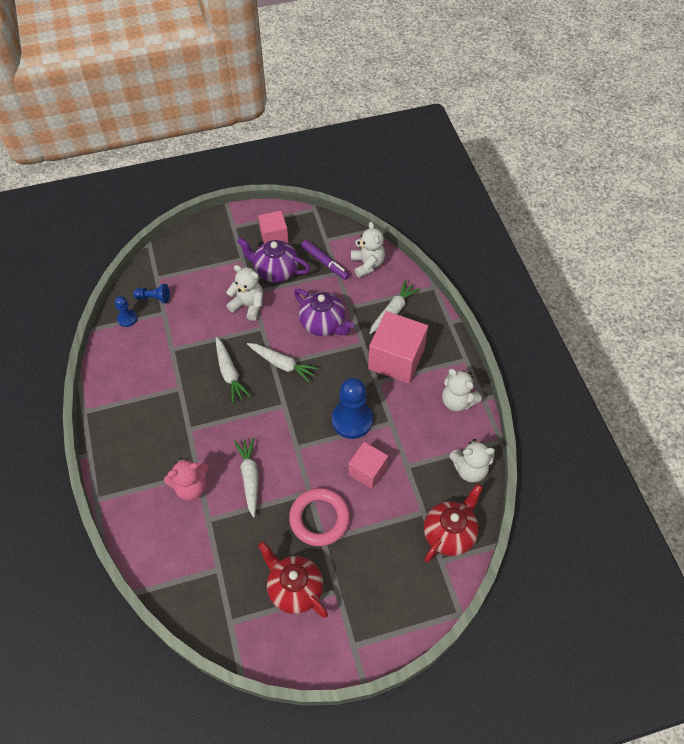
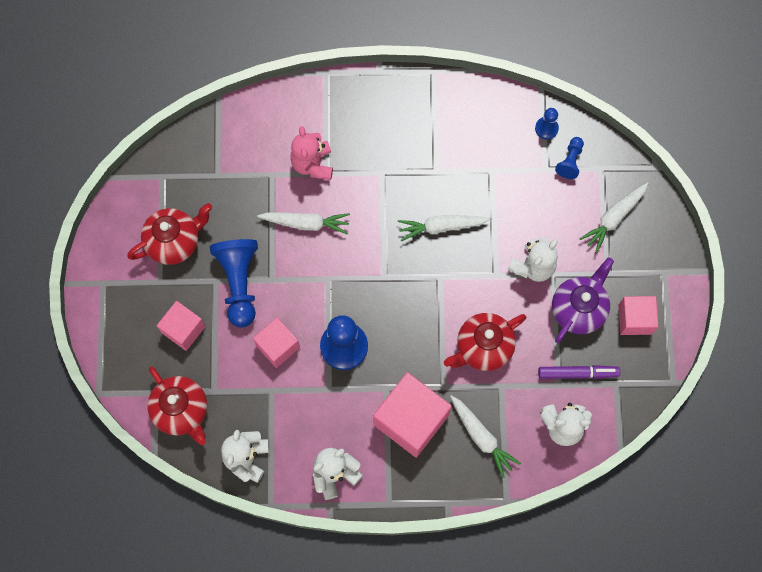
camera: 105 degrees right, 15 degrees up
white carrot [247,343,319,383] -> white carrot moved to [579,182,649,253]
pink ring [289,488,350,546] -> blue pawn [210,239,258,327]
purple teapot [294,289,354,336] -> red teapot [444,313,526,371]
purple marker [301,240,350,280] -> purple marker turned 150 degrees counterclockwise [538,365,620,379]
none -> pink cube [157,301,206,351]

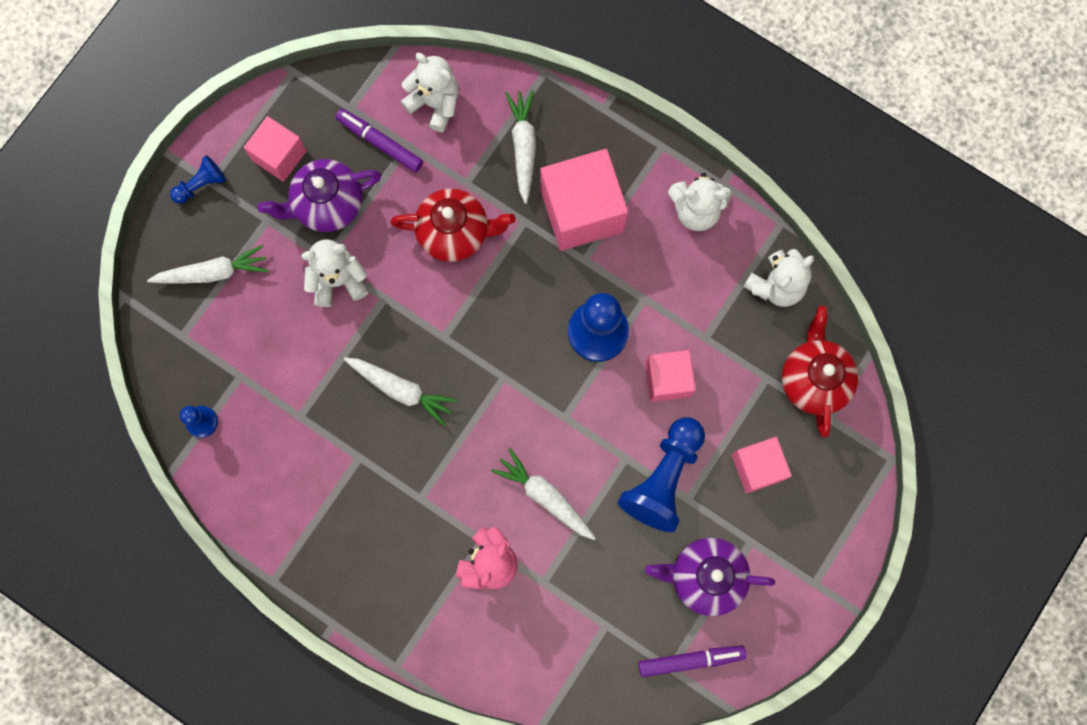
camera: 145 degrees left, 5 degrees up
red teapot [127,203,212,265] -> purple teapot [645,538,775,616]
blue pawn [555,137,584,179] -> blue pawn moved to [170,155,226,204]
none -> purple marker [639,646,747,677]

